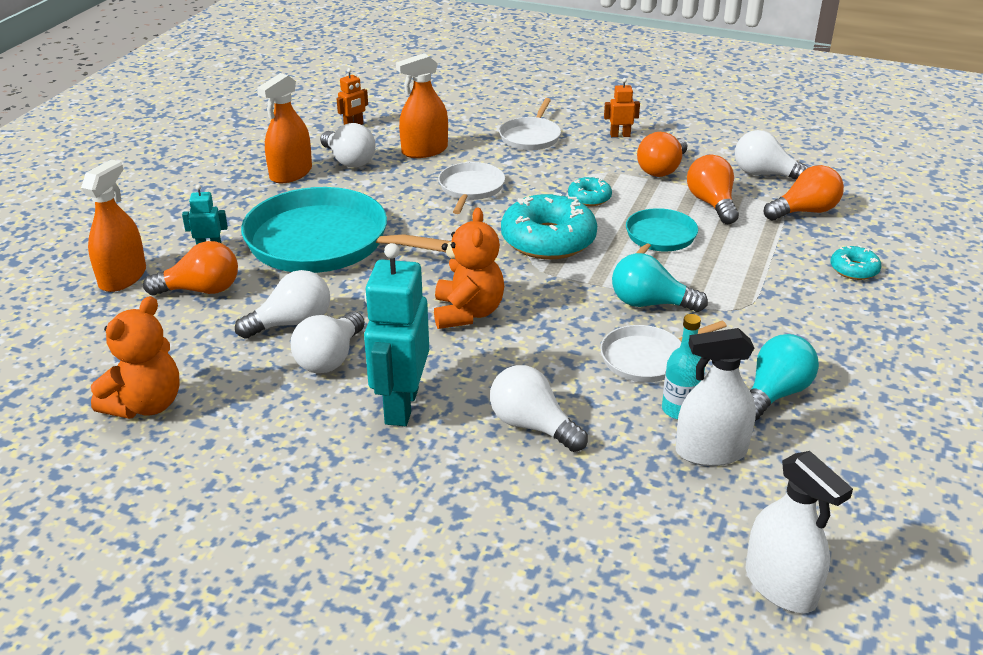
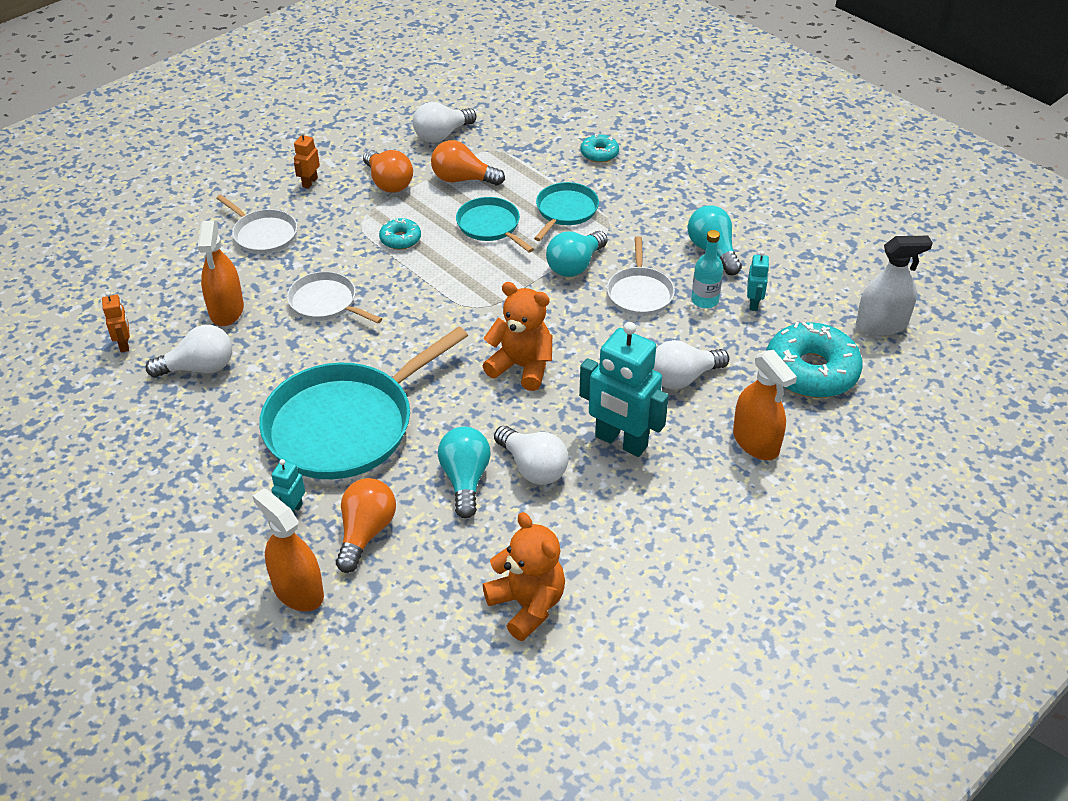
camera: 65 degrees left, 10 degrees up
white light bulb [235,270,330,339] -> turquoise light bulb [438,427,491,518]
orange spray bottle [257,73,312,183] -> orange spray bottle moved to [733,350,797,460]
turquoise donut [501,192,597,259] -> turquoise donut moved to [766,322,863,398]
white spray bottle [676,328,756,466] -> turquoise robot [747,251,769,311]
orange light bulb [764,165,844,221] -> none
none -> turquoise pan [534,182,599,241]

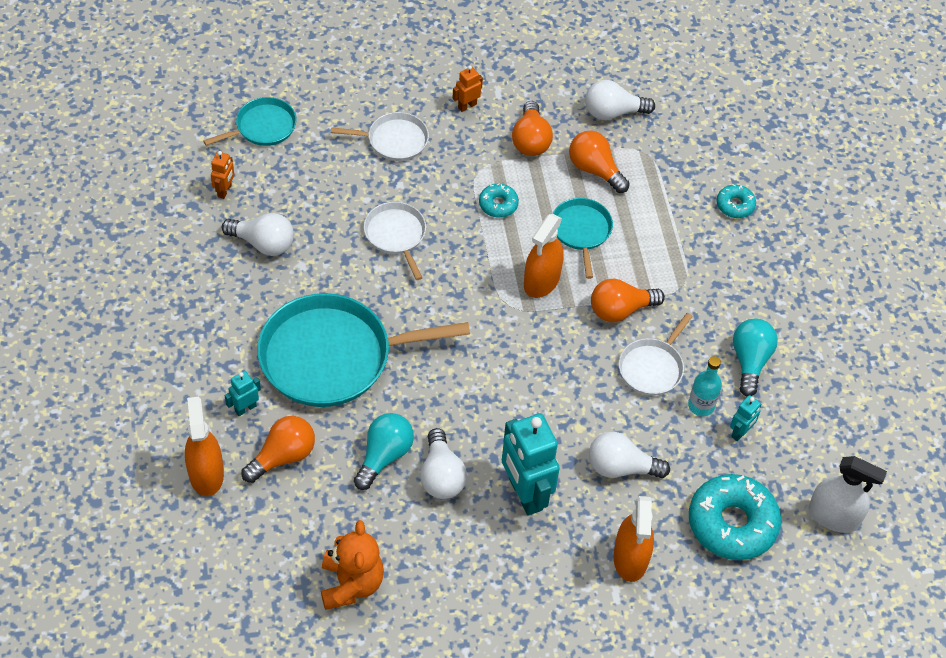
camera: 30 degrees right, 10 degrees up
orange spray bottle [198,221,244,326] -> orange spray bottle moved to [524,214,564,298]
white pan [216,195,297,254] -> white pan turned 75 degrees counterclockwise [331,112,429,161]
orange teddy bear [482,282,552,391] -> none
turquoise pan [534,182,599,241] -> turquoise pan moved to [203,97,297,146]
turquoise light bulb [546,231,607,277] -> orange light bulb [591,278,665,322]

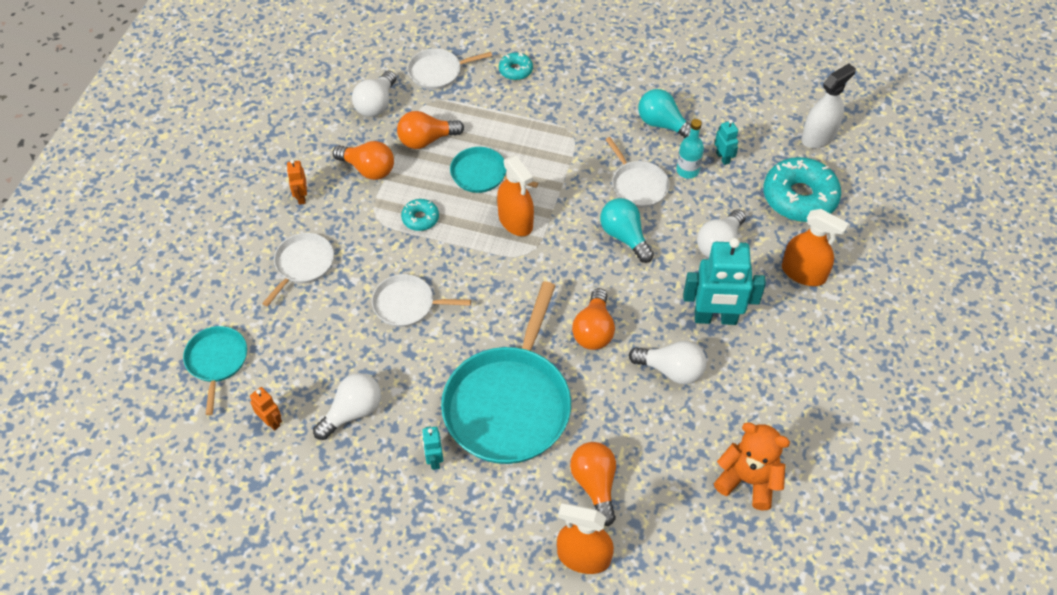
camera: 60 degrees left, 0 degrees up
turquoise robot [225,371,261,416] -> turquoise robot moved to [422,426,443,470]
turquoise light bulb [354,413,414,490] -> turquoise light bulb moved to [600,198,654,263]
orange light bulb [591,278,665,322] -> orange light bulb moved to [572,288,615,350]
none -> white pan [407,48,492,90]

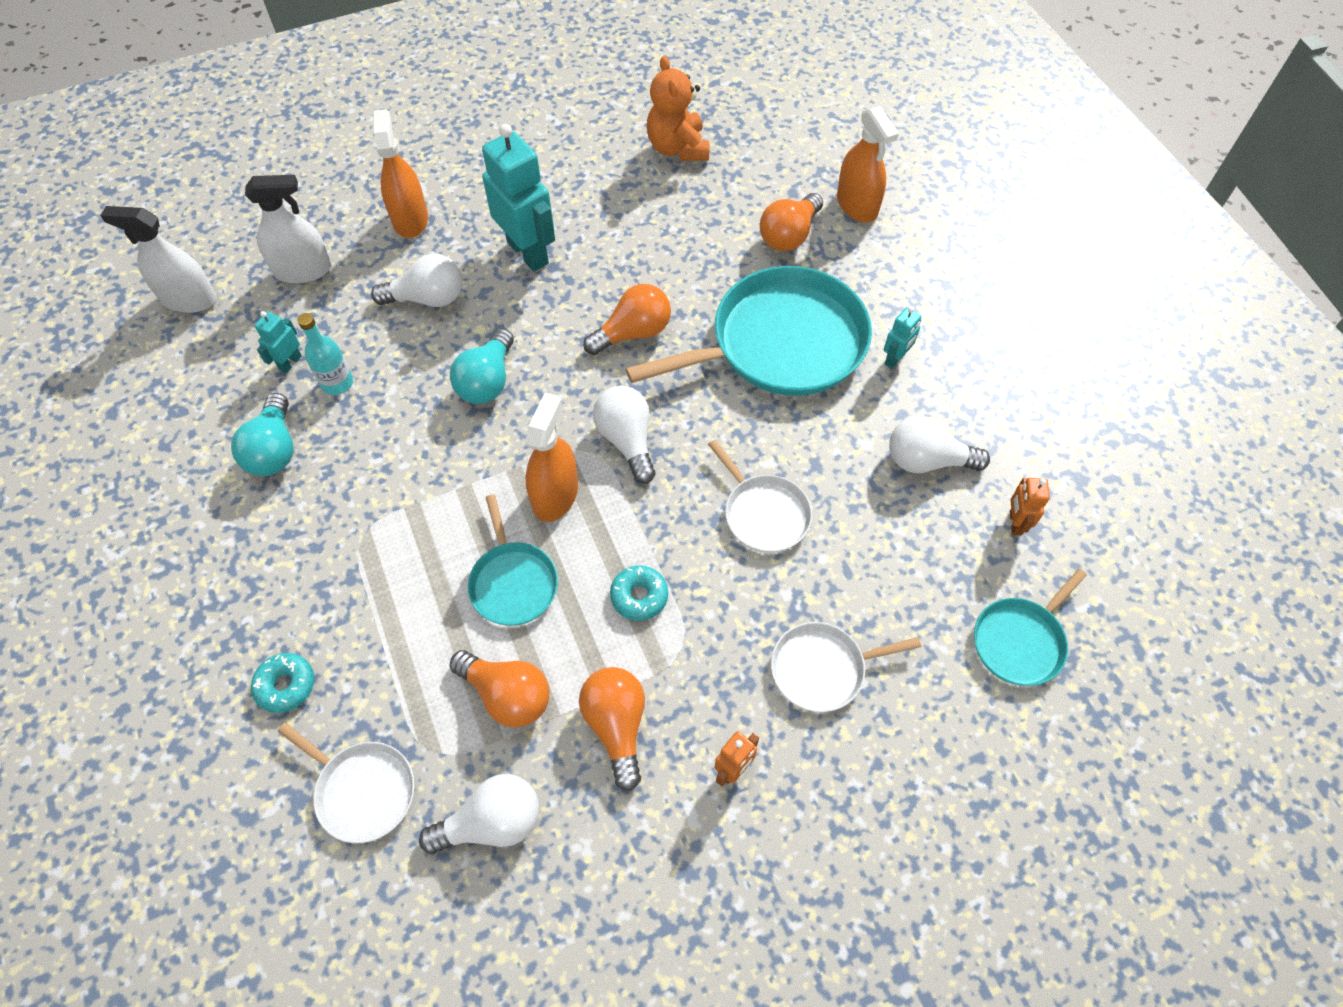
camera: 130 degrees left, 5 degrees up
white pan [605,137,669,208] -> none
white light bulb [629,341,707,384] -> white light bulb moved to [593,386,655,484]
turquoise donut [763,157,841,222] -> white spray bottle [245,175,331,283]

